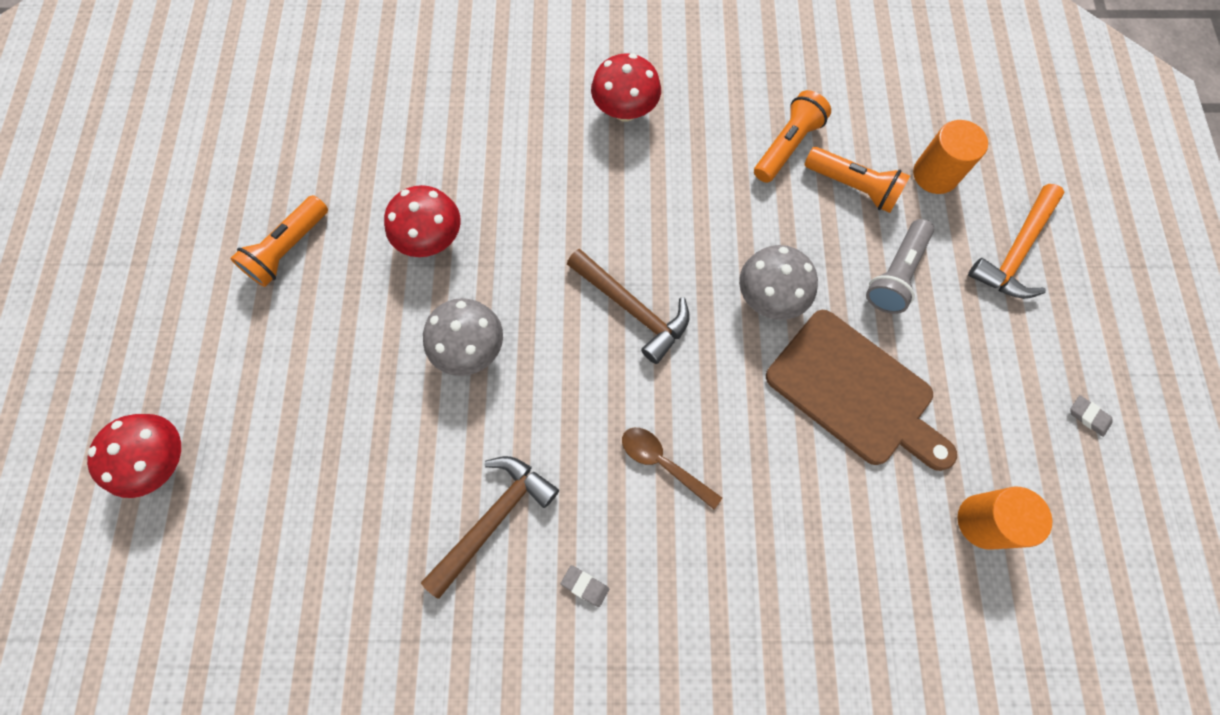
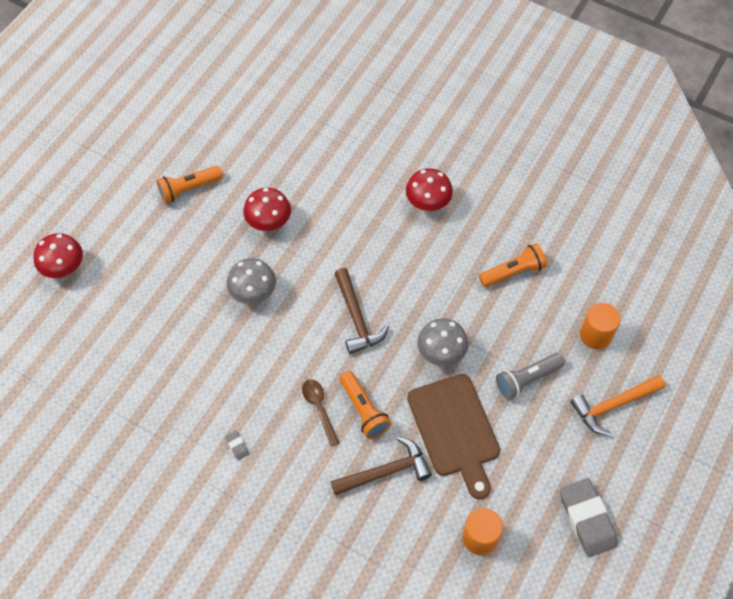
camera: 30 degrees right, 10 degrees down
brown hammer [421,456,559,599] -> brown hammer moved to [331,436,432,495]
orange flashlight [804,147,910,213] -> orange flashlight moved to [340,371,391,439]
grey eraser [1070,395,1112,437] -> grey eraser [560,478,618,557], size x2.47

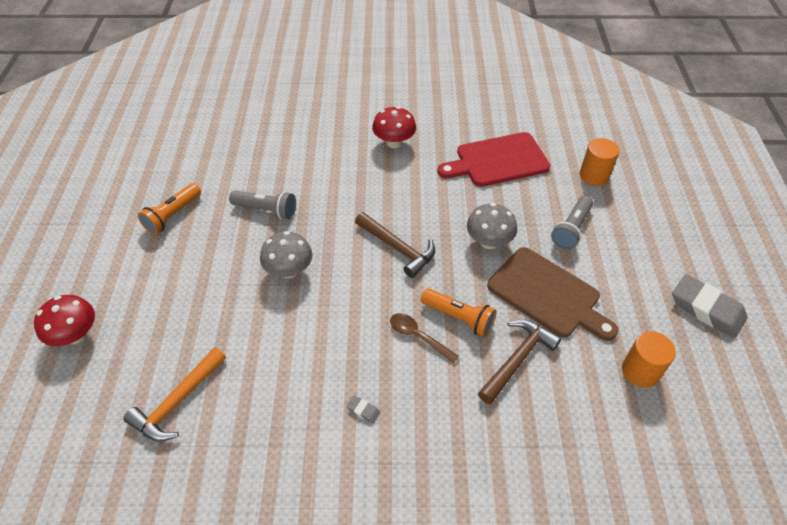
camera: 30 degrees left, 10 degrees down
red mushroom [243,188,291,231] -> grey flashlight [229,190,296,219]
orange flashlight [479,243,547,287] -> red cutting board [437,132,551,187]
orange hammer [570,375,665,436] -> orange hammer moved to [123,347,226,442]

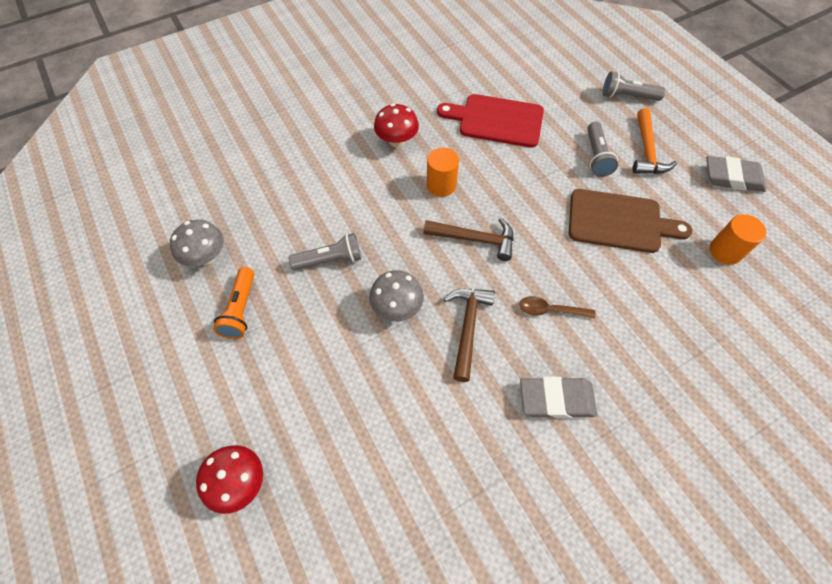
camera: 30 degrees left, 10 degrees up
orange hammer [123,347,226,442] -> orange hammer moved to [633,108,677,174]
grey eraser [346,395,380,424] -> grey eraser [520,376,597,419], size x2.47
orange flashlight [421,288,496,337] -> none
red cutting board [437,132,551,187] -> red cutting board turned 60 degrees clockwise [437,94,544,148]
grey mushroom [467,203,517,249] -> grey mushroom moved to [170,220,224,267]
brown hammer [478,319,561,404] -> brown hammer moved to [444,289,495,382]
orange cylinder [580,138,619,186] -> orange cylinder moved to [427,148,459,197]
none -> grey flashlight [603,72,666,101]

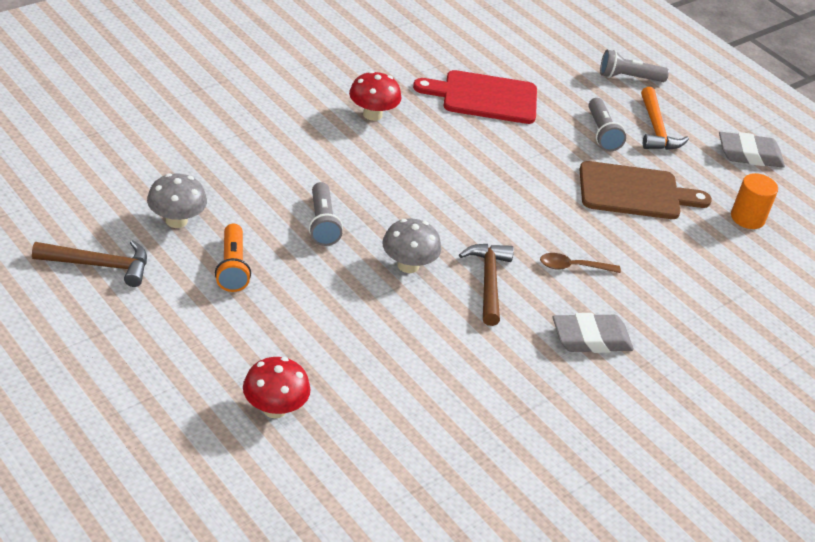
camera: 15 degrees left, 20 degrees down
grey flashlight [289,233,361,270] -> grey flashlight turned 105 degrees clockwise [309,182,343,246]
brown hammer [423,218,514,261] -> brown hammer moved to [32,240,147,287]
orange cylinder [427,148,459,197] -> none

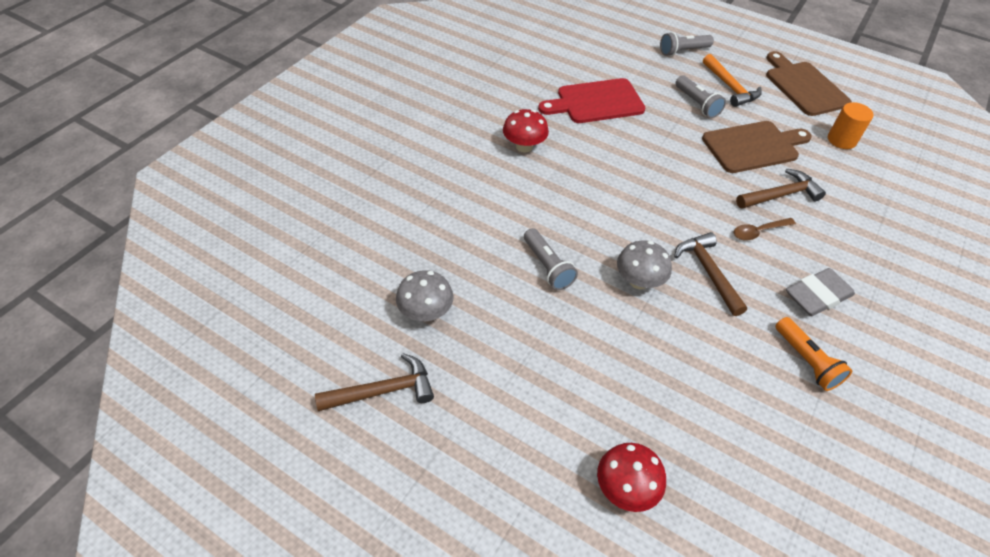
camera: 15 degrees left, 10 degrees up
orange flashlight [215,223,251,292] -> orange flashlight moved to [775,317,852,391]
grey eraser [719,132,785,168] -> brown cutting board [766,51,852,116]
none -> brown hammer [736,169,826,209]

